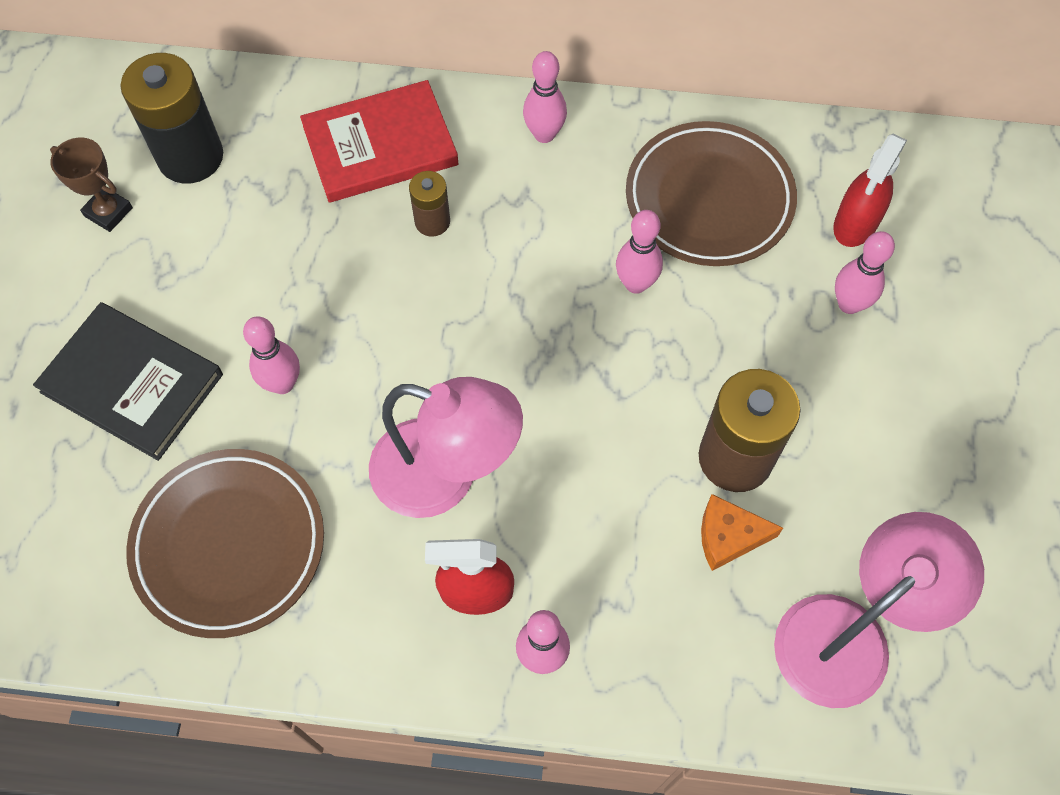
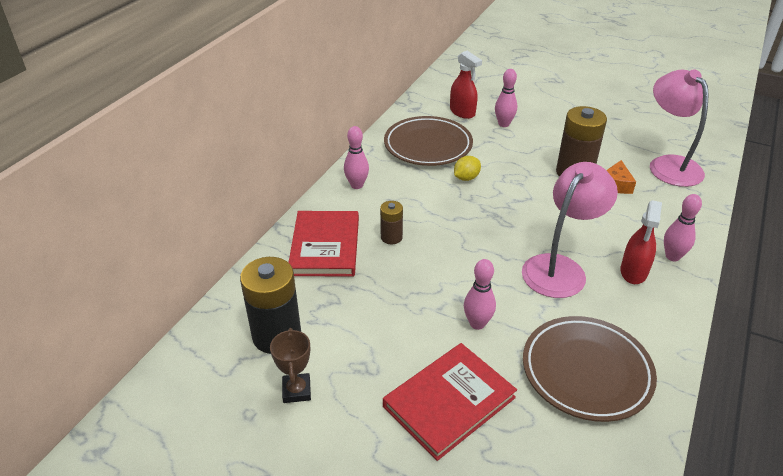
camera: 70 degrees left, 25 degrees down
black book [33,302,223,461] -> red book [383,343,517,461]
brown trophy [50,138,133,232] -> brown trophy turned 60 degrees counterclockwise [270,328,311,403]
pink bowling pin [616,210,663,294] -> yellow lemon [454,156,481,181]

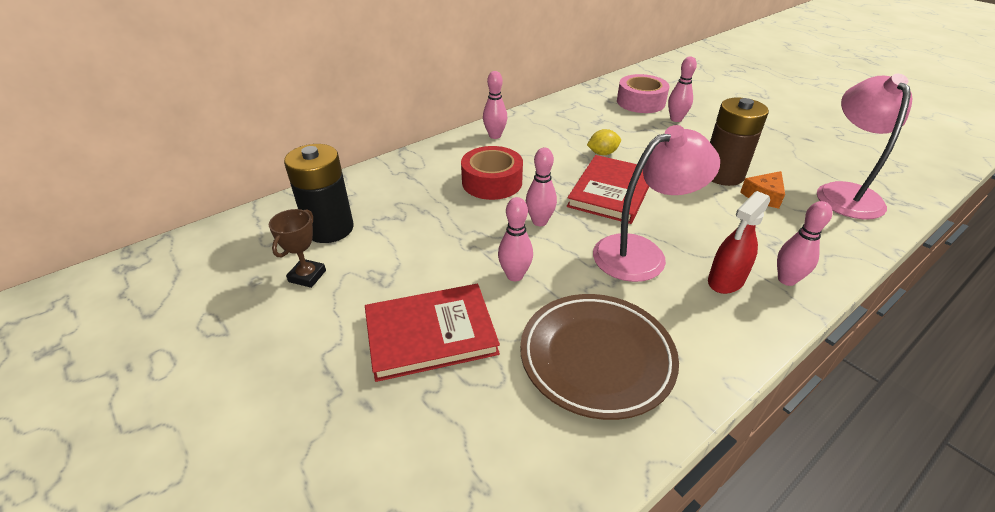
camera: 25 degrees right, 0 degrees up
red book [288,211,359,277] -> red book moved to [567,155,649,224]
brown battery [380,201,403,244] -> red tape [461,146,523,200]
brown plate [384,116,473,166] -> none
red spray bottle [450,50,482,119] -> pink tape [617,74,669,113]
none -> pink bowling pin [526,148,557,226]

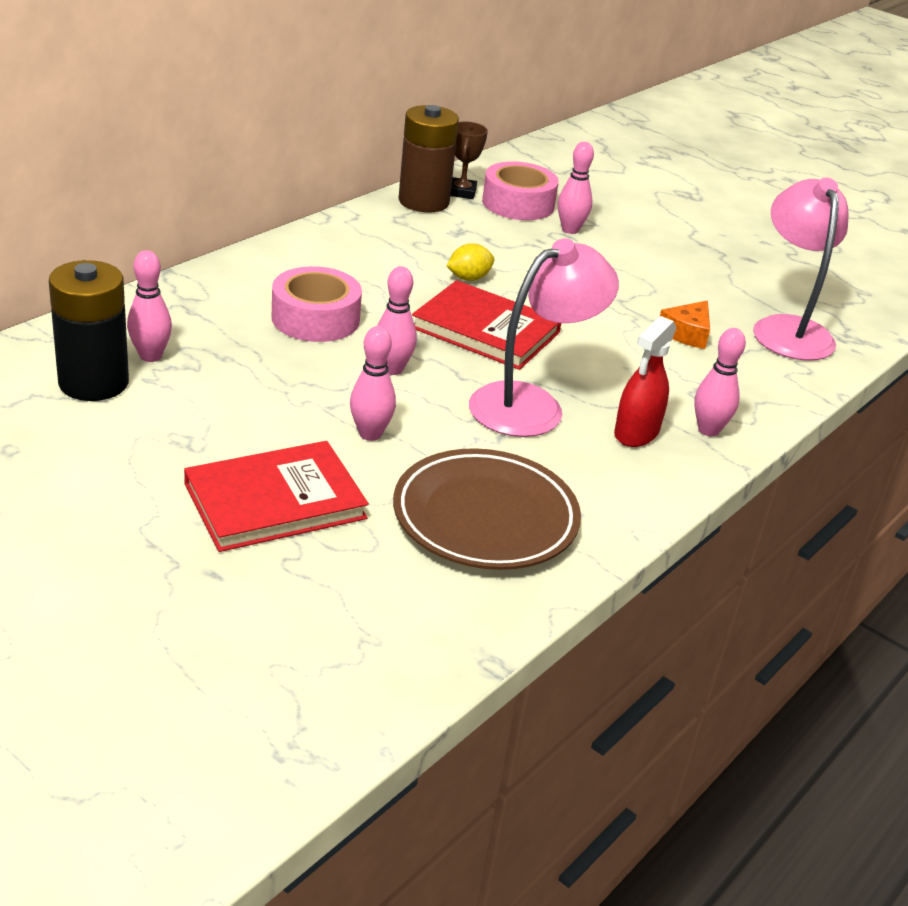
camera: 15 degrees left, 5 degrees down
brown trophy [269,209,326,288] -> brown trophy moved to [450,122,488,199]
red tape [461,146,523,200] -> pink tape [272,266,362,342]
pink bowling pin [483,71,507,139] -> pink bowling pin moved to [127,250,172,362]
red book [567,155,649,224] -> red book turned 75 degrees counterclockwise [412,280,561,370]
brown battery [710,98,769,186] -> brown battery moved to [399,105,459,212]

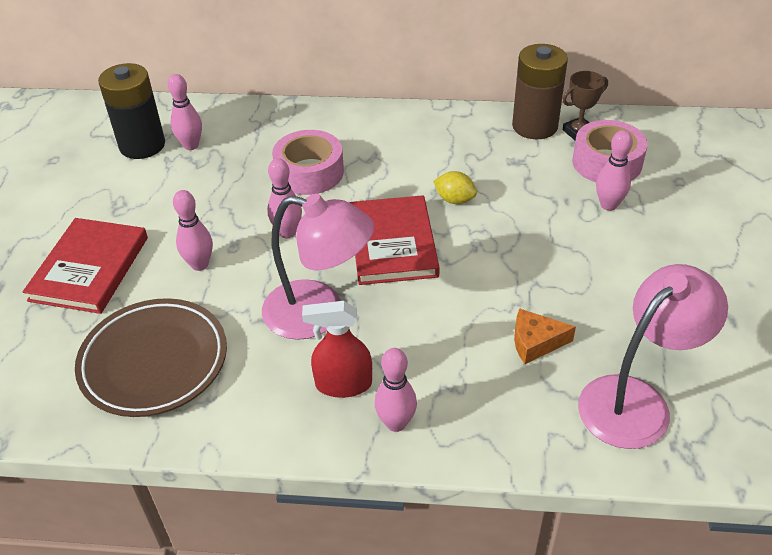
camera: 60 degrees right, 10 degrees up
red book [184,441,369,552] -> red book turned 75 degrees clockwise [23,218,148,314]

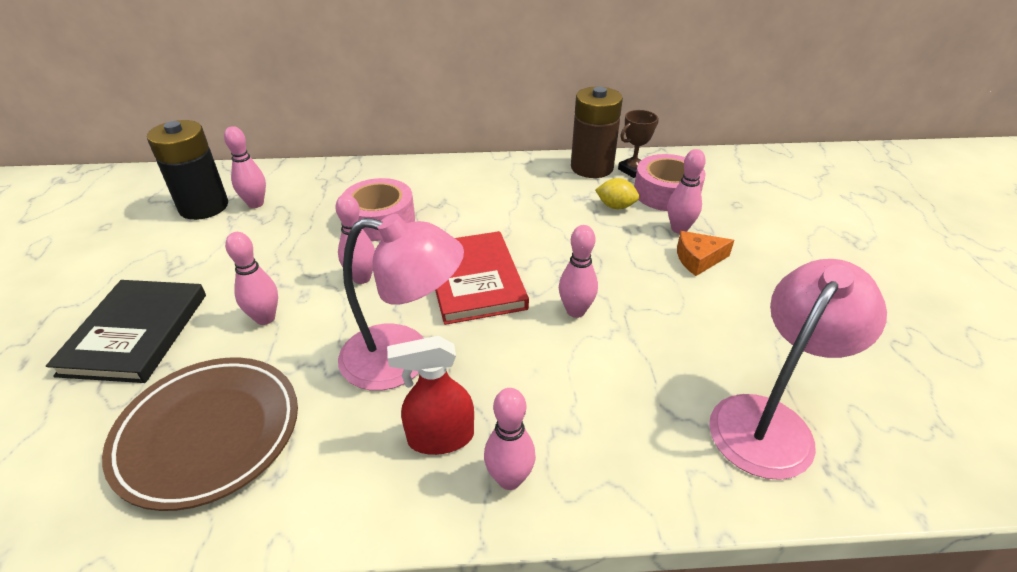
camera: 10 degrees left, 5 degrees down
red book [23,218,148,314] -> black book [46,280,206,383]
yellow lemon [433,171,477,204] -> yellow lemon moved to [595,178,639,209]
orange cheese [514,308,576,364] -> orange cheese moved to [677,231,734,276]
none -> pink bowling pin [559,225,598,318]

